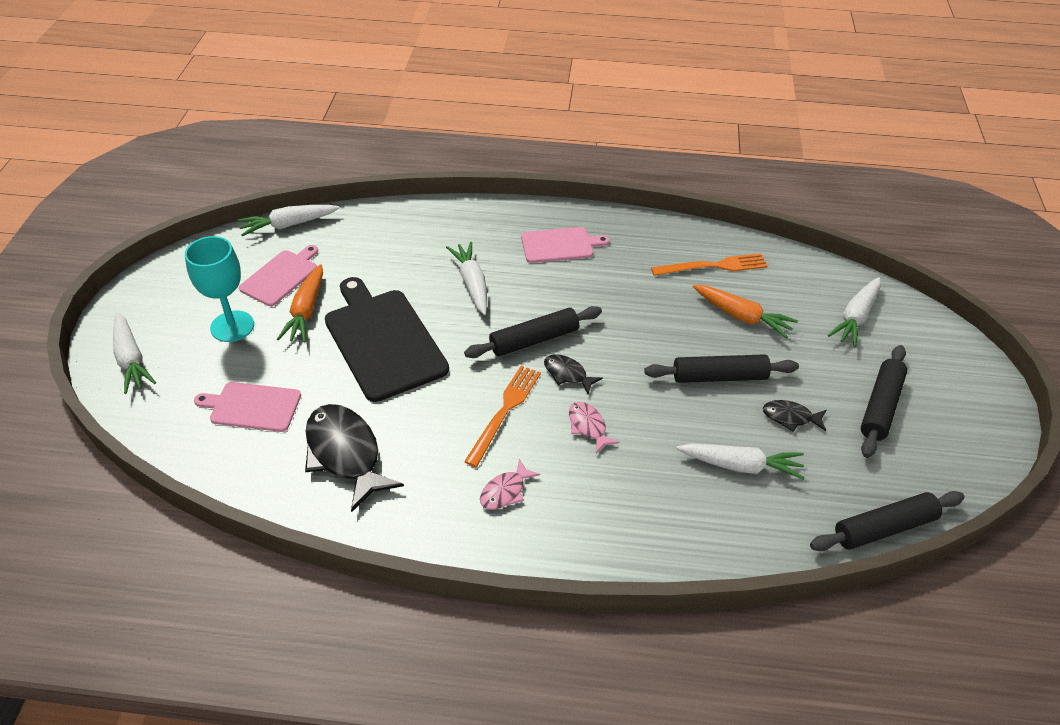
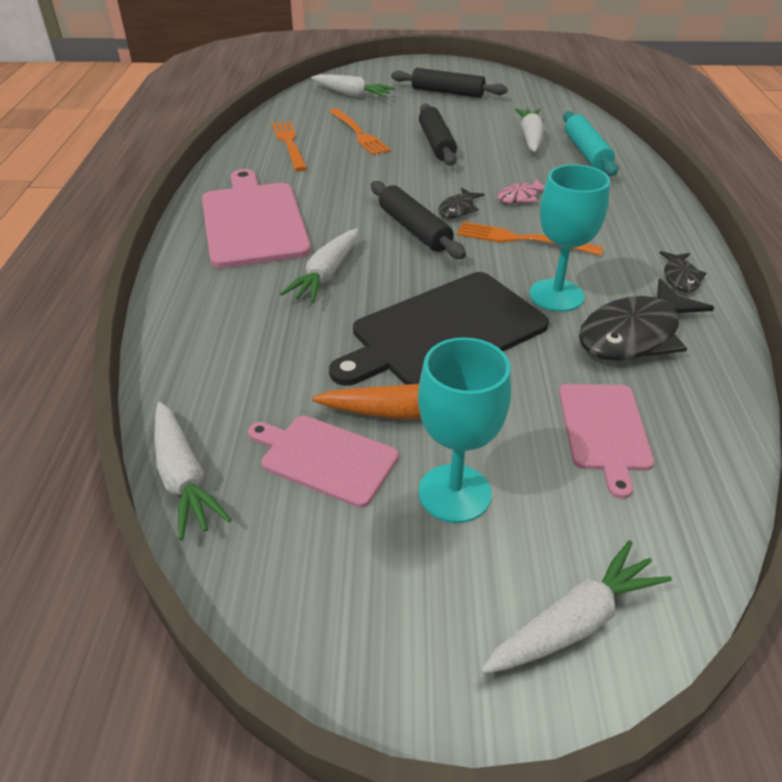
camera: 95 degrees left, 5 degrees down
white carrot [446,242,487,315] -> white carrot turned 45 degrees counterclockwise [280,229,358,303]
pink fish [480,459,540,510] -> none
pink cutting board [521,227,610,263] -> pink cutting board [202,169,311,268], size x1.75
orange carrot [693,285,798,339] -> orange fork [329,108,391,155]
black fish [763,400,826,432] -> black fish moved to [660,251,707,292]
black rolling pin [810,491,965,551] -> none
none -> turquoise goblet [530,164,610,312]
none -> turquoise rolling pin [563,111,618,176]

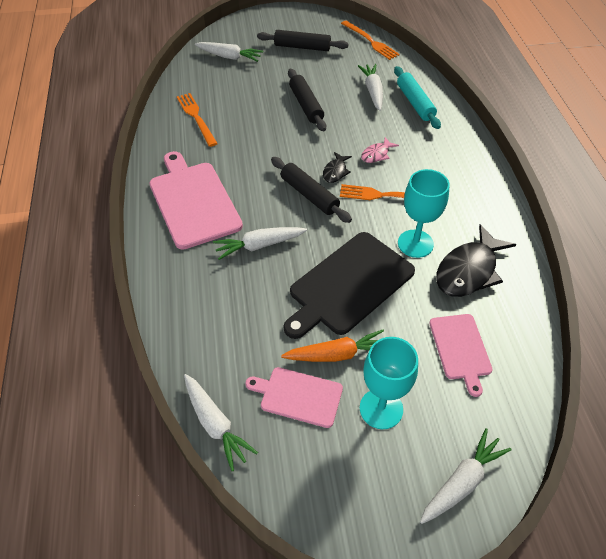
camera: 10 degrees left, 10 degrees up
white carrot [280,229,358,303] -> white carrot turned 60 degrees clockwise [213,227,307,260]
orange fork [329,108,391,155] -> orange fork moved to [341,21,400,60]
black fish [660,251,707,292] -> none

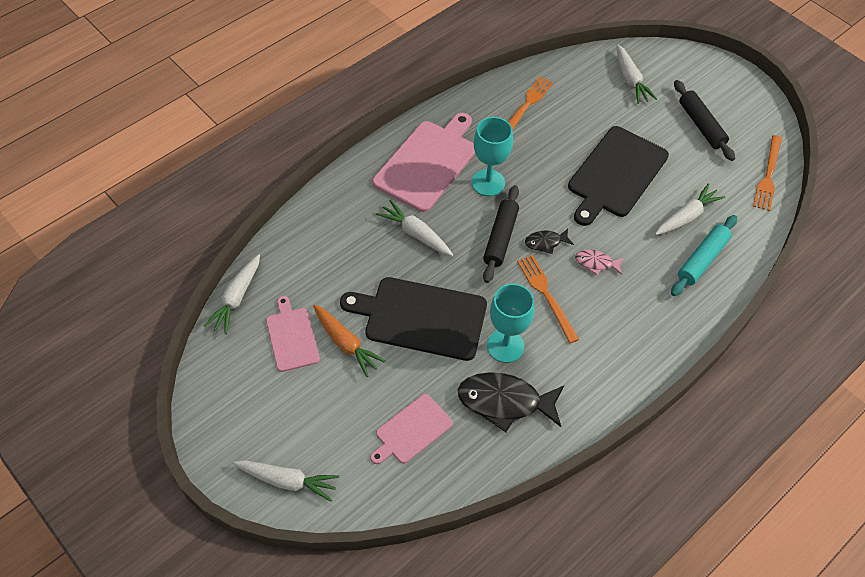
camera: 55 degrees right, 5 degrees up
black rolling pin [288,69,326,131] -> black cutting board [568,126,669,226]
turquoise goblet [360,337,418,429] -> turquoise goblet moved to [472,117,513,196]

